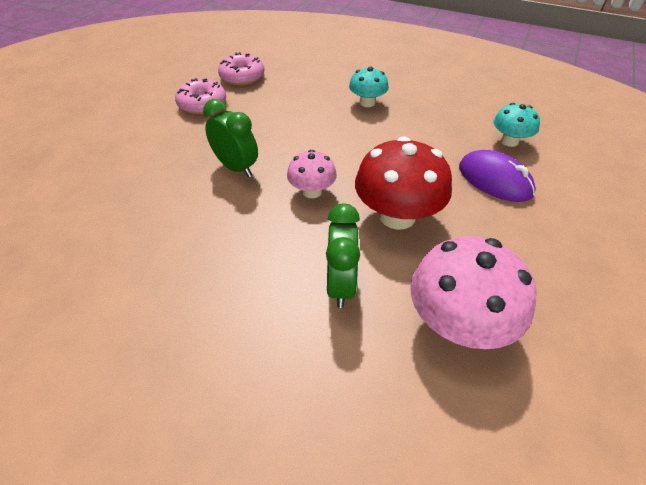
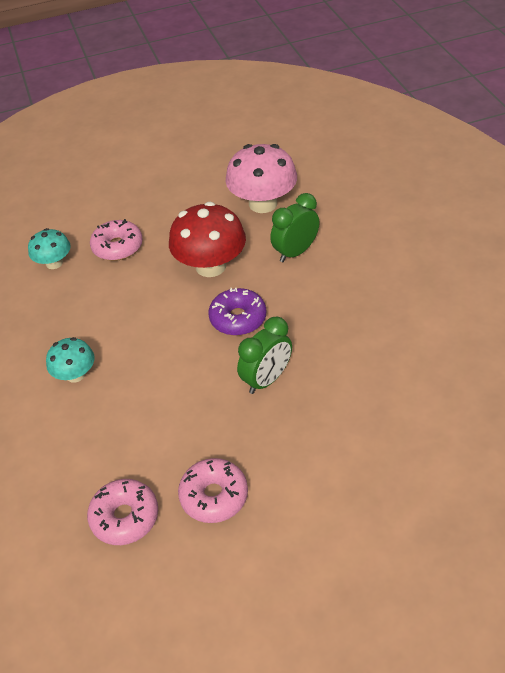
camera: 130 degrees left, 0 degrees up
green clock [203,99,258,177] -> green clock turned 135 degrees counterclockwise [237,317,292,394]
pink mushroom [287,150,337,198] -> purple donut [208,288,266,336]
purple mouse [459,150,536,202] -> pink donut [90,219,143,261]

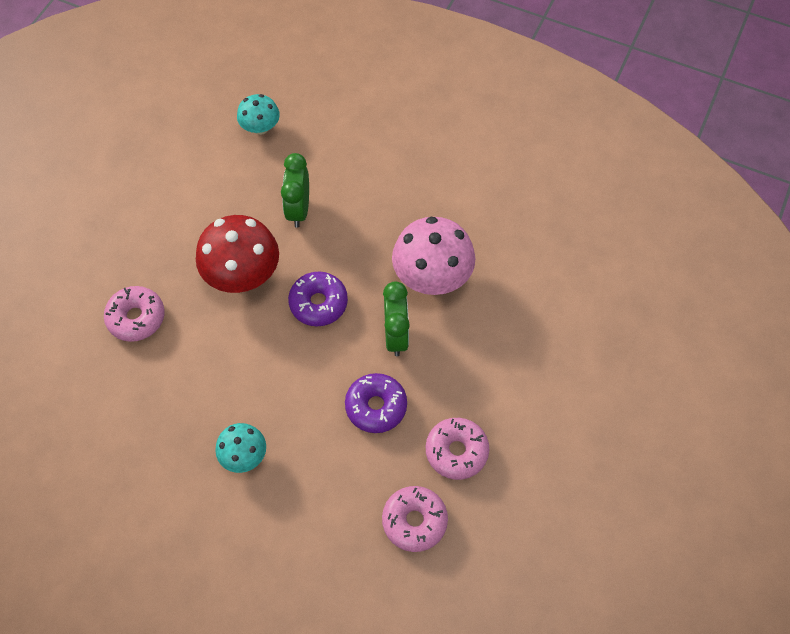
camera: 50 degrees left, 15 degrees up
turquoise mushroom [28,228,71,269] -> turquoise mushroom moved to [237,94,280,135]
pink mushroom [226,144,297,213] -> pink mushroom moved to [392,217,475,295]
none -> purple donut [345,373,407,433]

